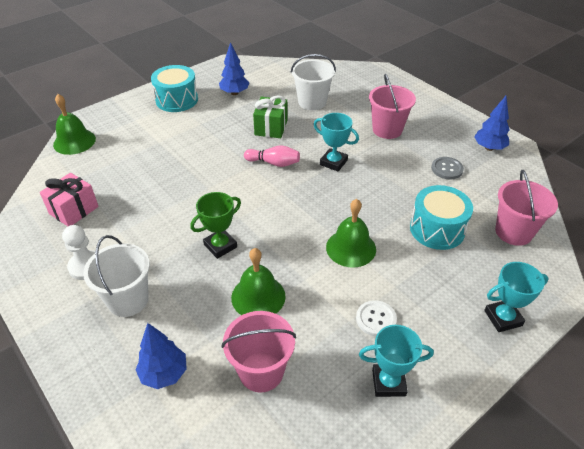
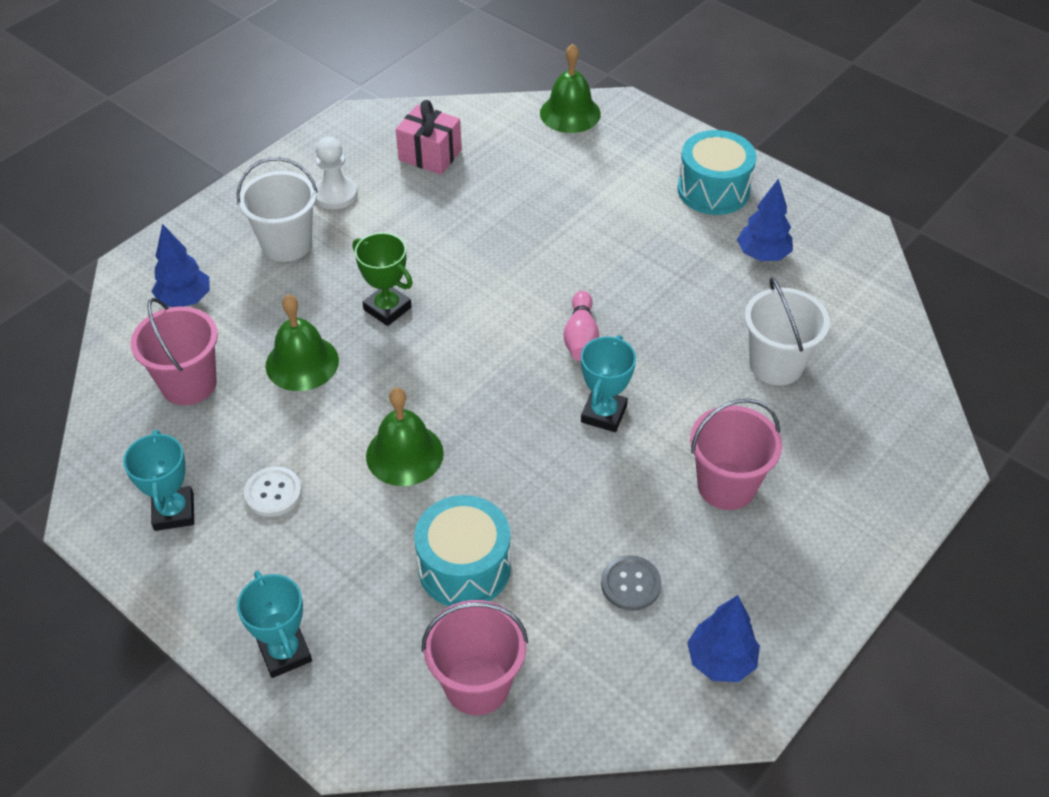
camera: 80 degrees right, 5 degrees up
green gift [253,95,288,138] -> none

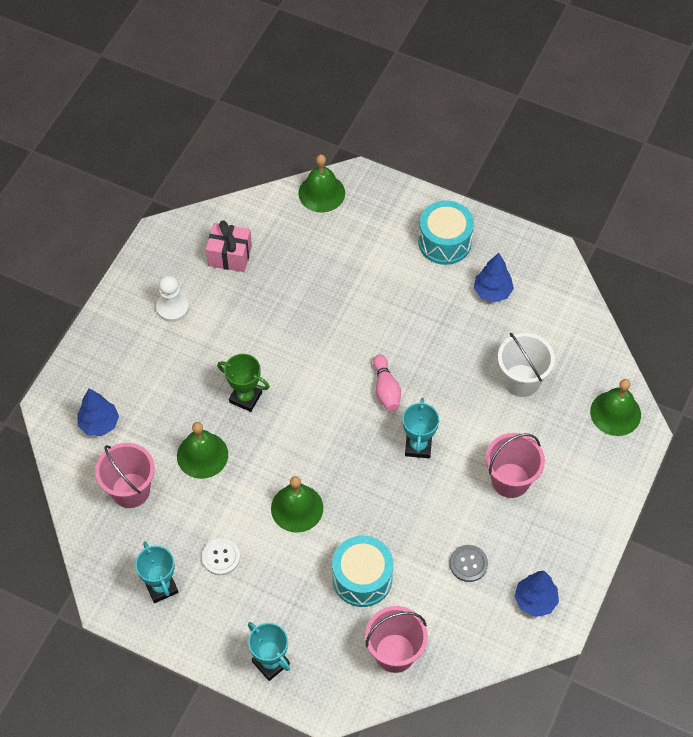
camera: 15 degrees left, 10 degrees up
white bucket [237,157,318,262] -> none
none -> green bell [590,379,641,436]

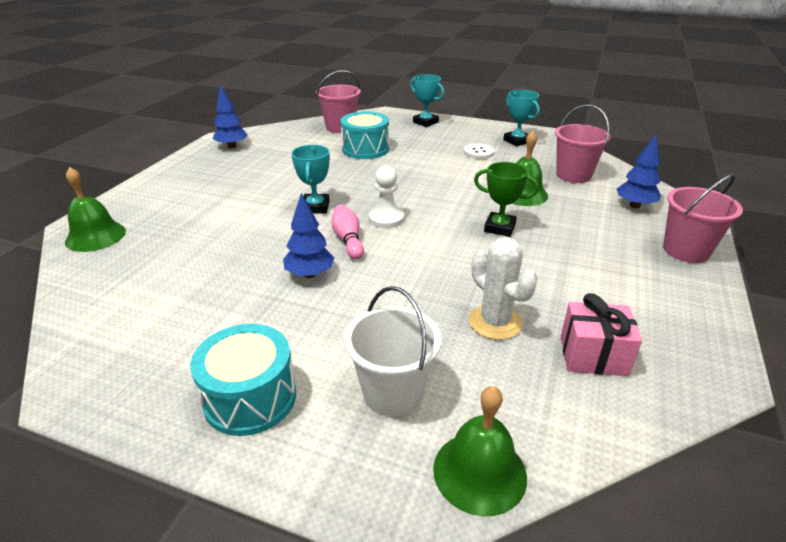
camera: 175 degrees right, 25 degrees down
white pawn [156,275,189,322] -> white pawn moved to [369,165,404,228]
green bell [271,476,323,533] -> none
grey button [450,545,488,582] -> none
blue tree [474,253,514,302] -> blue tree moved to [283,193,335,278]
pink bucket [486,433,545,498] -> pink bucket moved to [663,174,743,263]
white bucket [498,333,555,397] -> white bucket moved to [344,286,441,417]
none -> white cactus [469,237,538,340]

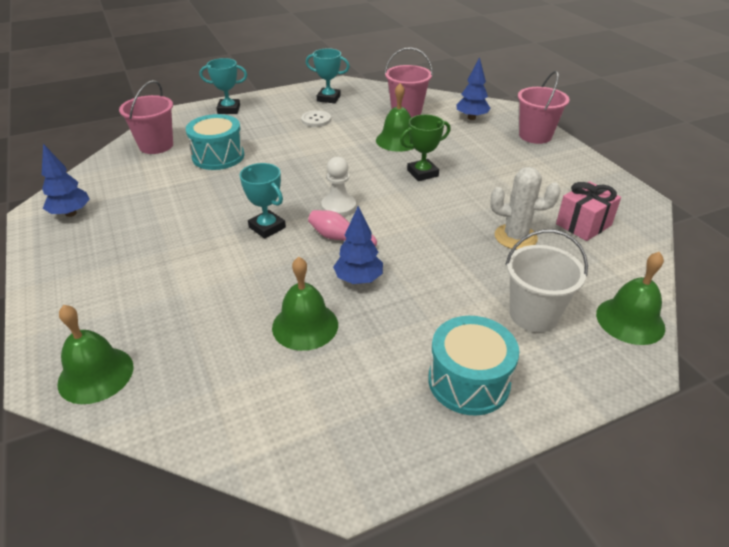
camera: 45 degrees left, 5 degrees up
none -> green bell [272,257,338,351]

